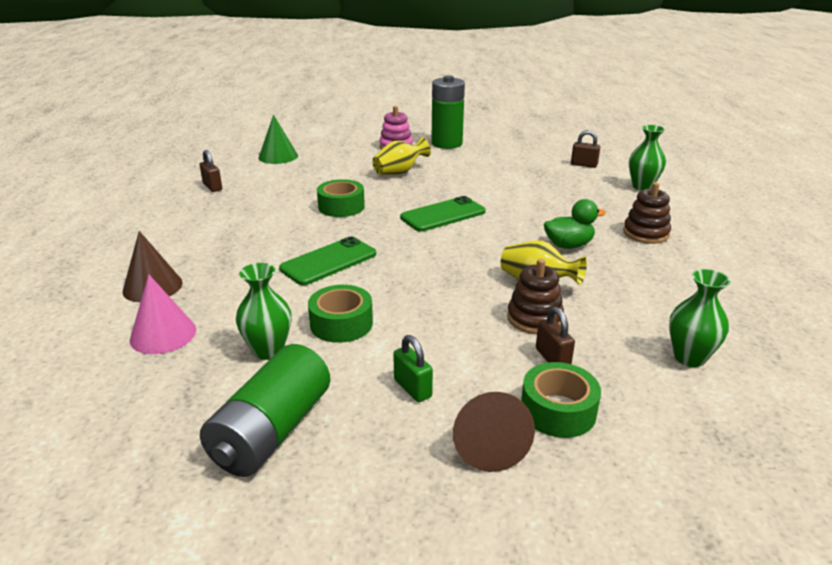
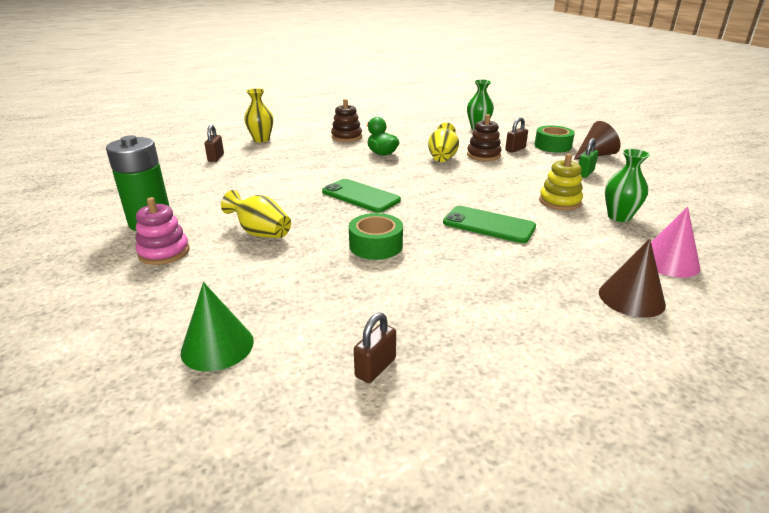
camera: 110 degrees left, 0 degrees up
green battery [200,344,330,477] -> none
green tape [308,285,373,343] -> yellow stacking toy [539,154,583,210]
green vase [629,125,666,190] -> yellow vase [244,89,273,142]

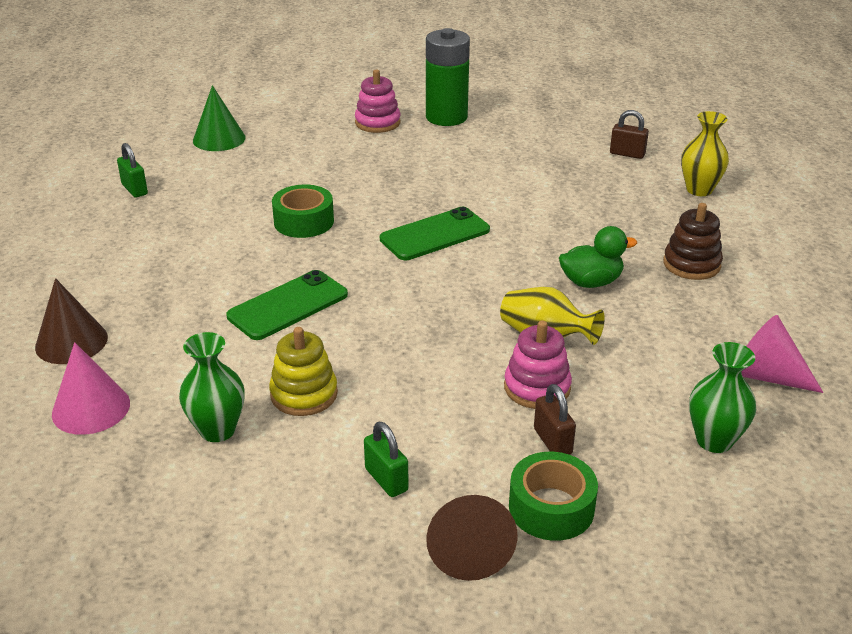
camera: 110 degrees right, 5 degrees up
yellow vase [221,190,291,238] -> none
brown padlock [354,312,396,383] -> green padlock [117,143,148,198]
brown stacking toy [467,114,502,161] -> pink stacking toy [504,321,572,409]
none -> pink cone [741,315,824,393]

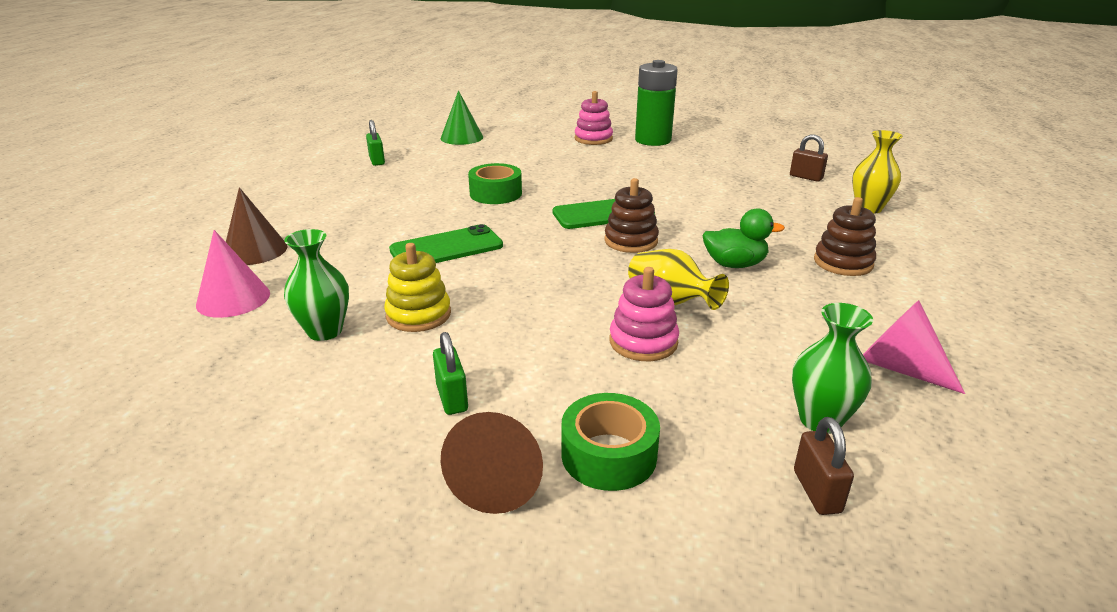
camera: 15 degrees right, 5 degrees down
brown padlock [534,384,576,455] -> brown padlock moved to [794,417,854,515]
none -> brown stacking toy [604,178,659,253]

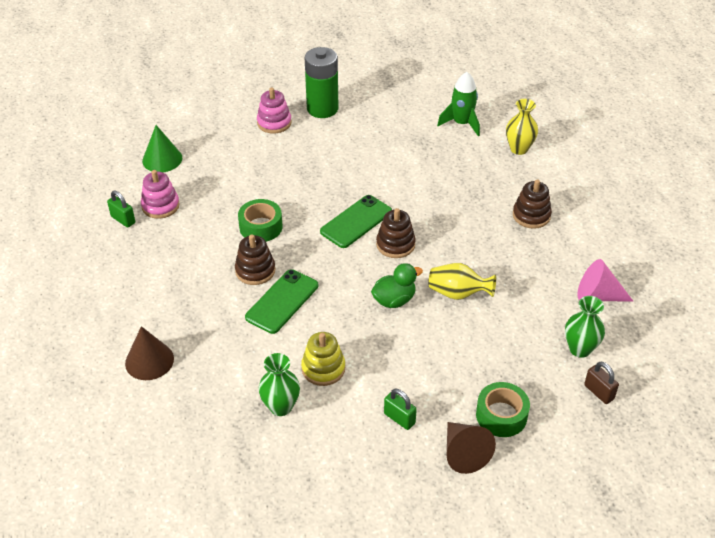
camera: 30 degrees left, 15 degrees up
pink cone [196,230,270,318] -> none
pink stacking toy [609,267,679,361] -> pink stacking toy moved to [141,170,180,219]
green duck [703,208,785,268] -> green duck moved to [371,263,423,308]
brown padlock [790,134,828,182] -> green rocket [437,72,480,136]
none -> brown stacking toy [235,234,275,285]

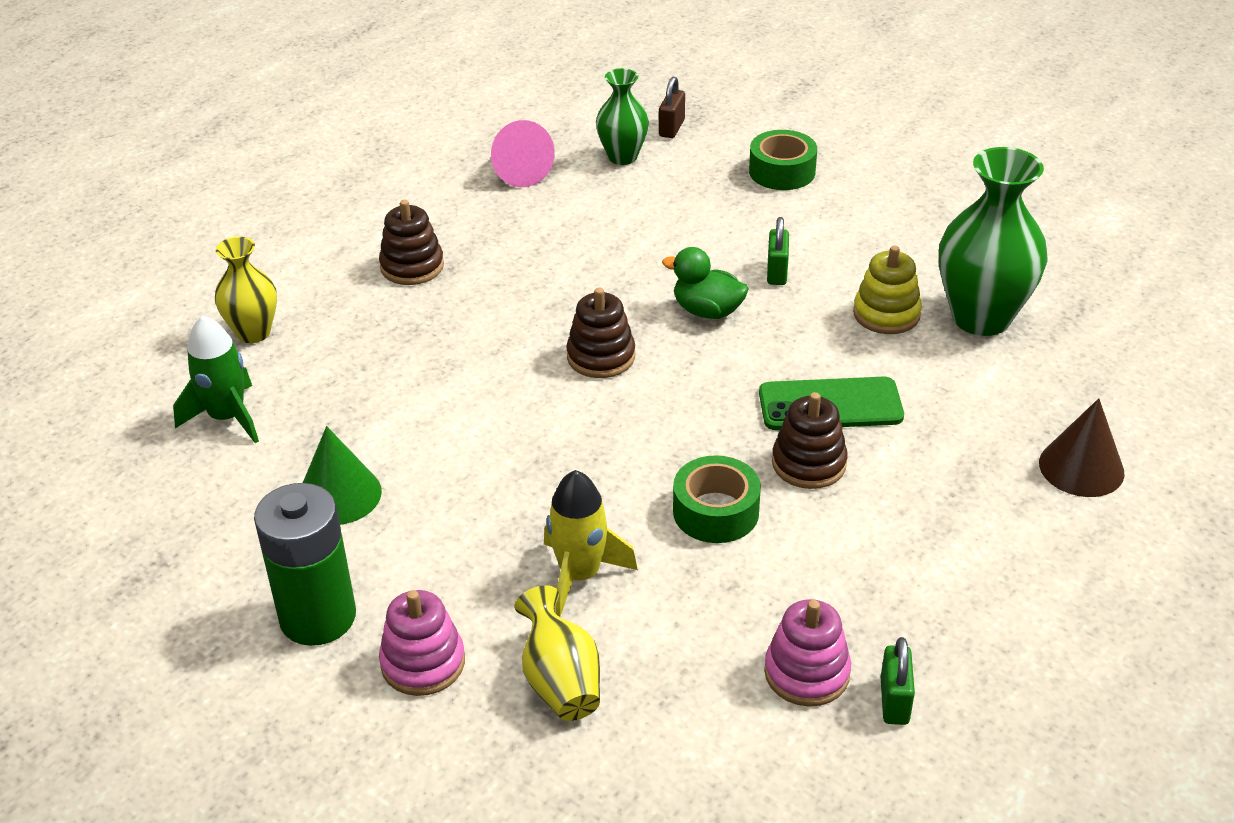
camera: 125 degrees left, 5 degrees down
green cone [142,125,182,172] -> green cone moved to [303,426,382,525]
green vase [259,353,300,416] -> green vase [939,147,1048,336], size x1.72
green phone [320,195,392,248] -> none
green padlock [384,389,417,430] -> green padlock moved to [767,217,789,285]
yellow vase [428,263,496,300] -> yellow vase moved to [514,585,600,721]
brown cone [447,422,496,474] -> none
none -> yellow rocket [544,470,638,617]

